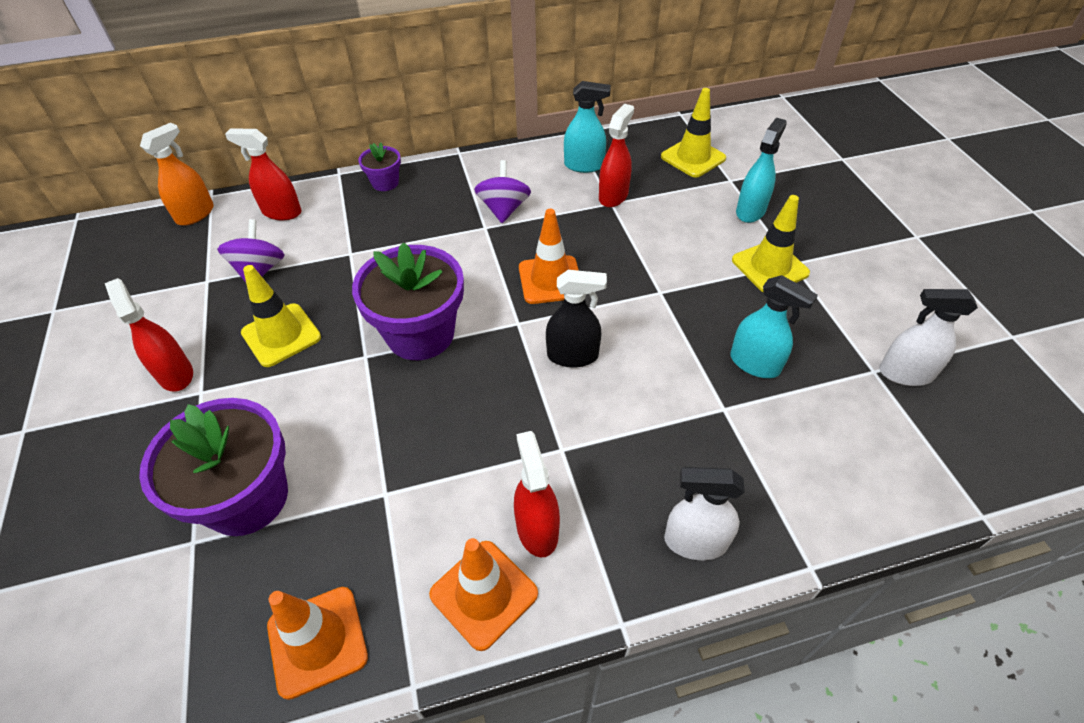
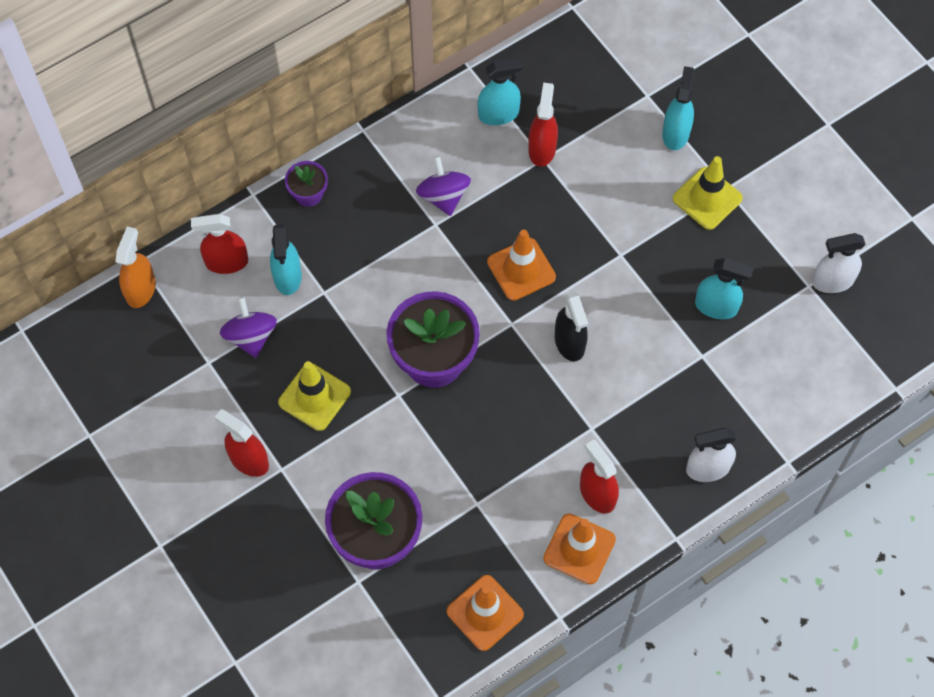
camera: 20 degrees left, 15 degrees up
black spray bottle [546,270,607,368] -> black spray bottle turned 90 degrees clockwise [555,292,588,361]
yellow traffic cone [661,88,726,178] -> none
none -> turquoise spray bottle [270,224,302,295]

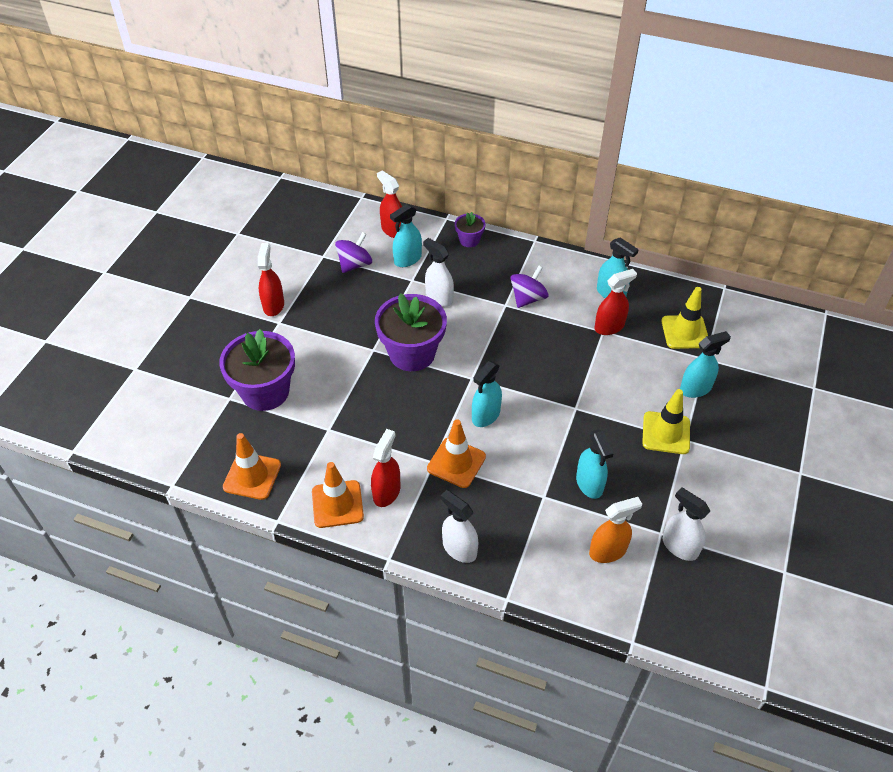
camera: 55 degrees right, 15 degrees down
orange spray bottle [116,227,156,308] -> orange spray bottle moved to [589,497,642,563]
yellow traffic cone [278,361,351,431] -> yellow traffic cone moved to [661,287,708,349]
orange traffic cone [487,230,556,301] -> orange traffic cone moved to [427,419,486,488]
black spray bottle [555,292,588,361] -> turquoise spray bottle [472,361,502,427]
none -> white spray bottle [423,238,454,307]

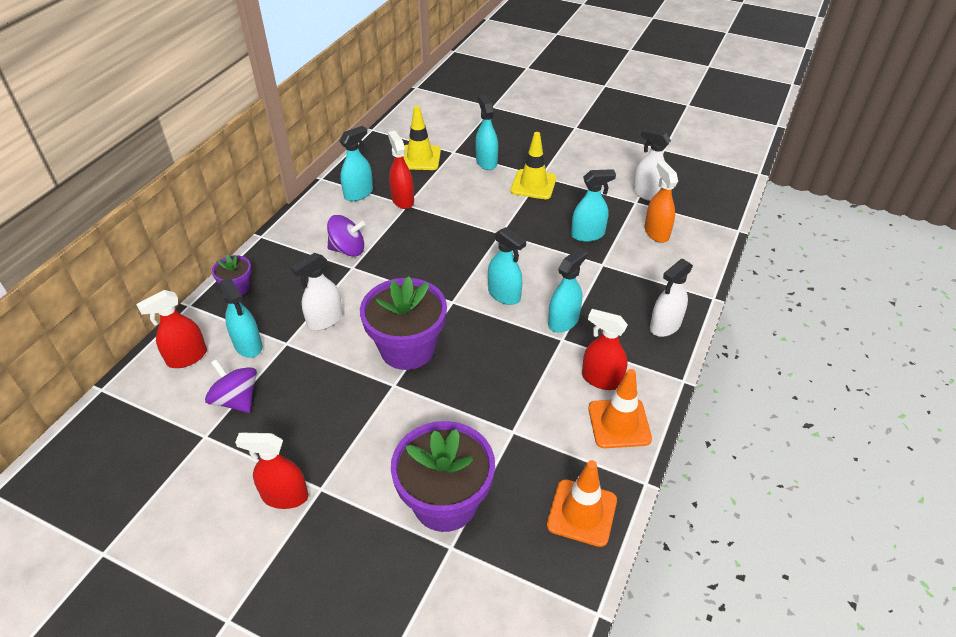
camera: 85 degrees left, 5 degrees down
orange traffic cone [427,419,486,488] -> turquoise spray bottle [548,248,587,333]
purple spinning top [511,265,549,308] -> purple spinning top turned 135 degrees clockwise [327,215,366,257]
white spray bottle [663,487,710,561] -> white spray bottle turned 75 degrees clockwise [633,128,671,201]

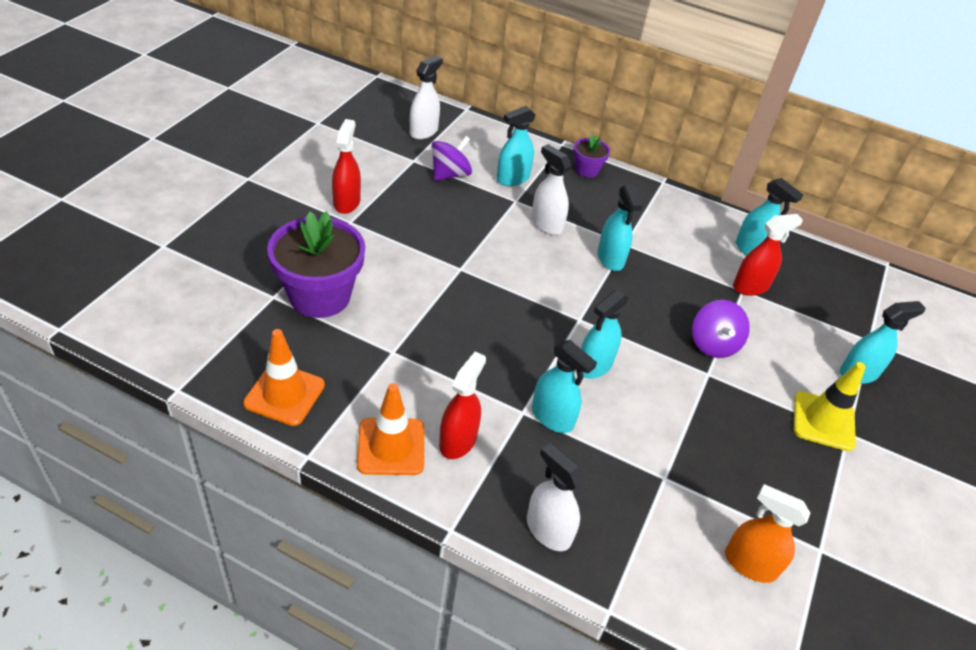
camera: 85 degrees right, 0 degrees up
red spray bottle [136,290,207,368] -> none
purple spinning top [327,215,366,257] -> purple spinning top moved to [692,300,750,358]
purple flower pot [360,276,447,370] -> none
yellow traffic cone [403,106,441,170] -> none
turquoise spray bottle [571,169,616,242] -> turquoise spray bottle moved to [597,185,643,271]
white spray bottle [633,128,671,201] -> white spray bottle moved to [410,55,443,140]
orange spray bottle [644,161,678,243] -> orange spray bottle turned 135 degrees counterclockwise [725,484,810,583]

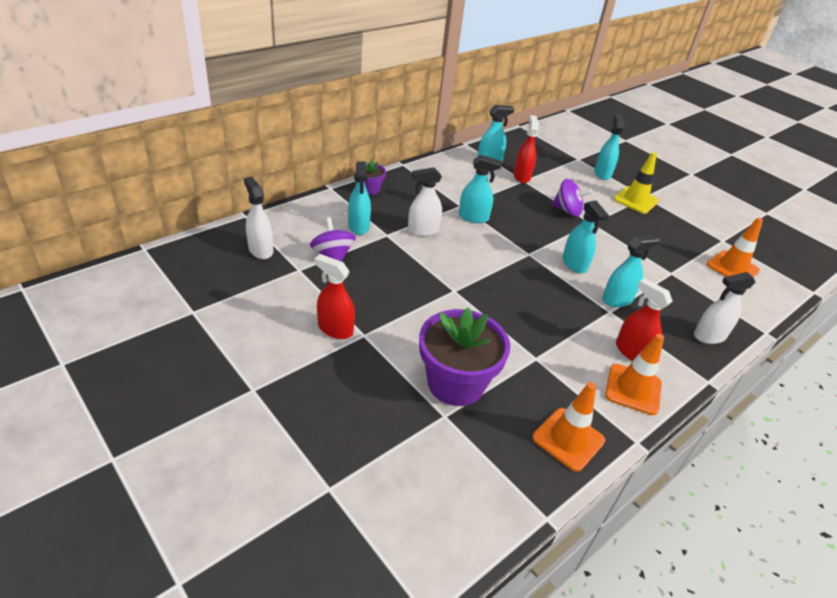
camera: 65 degrees left, 5 degrees down
orange spray bottle [725,484,810,583] -> orange traffic cone [707,217,763,277]

